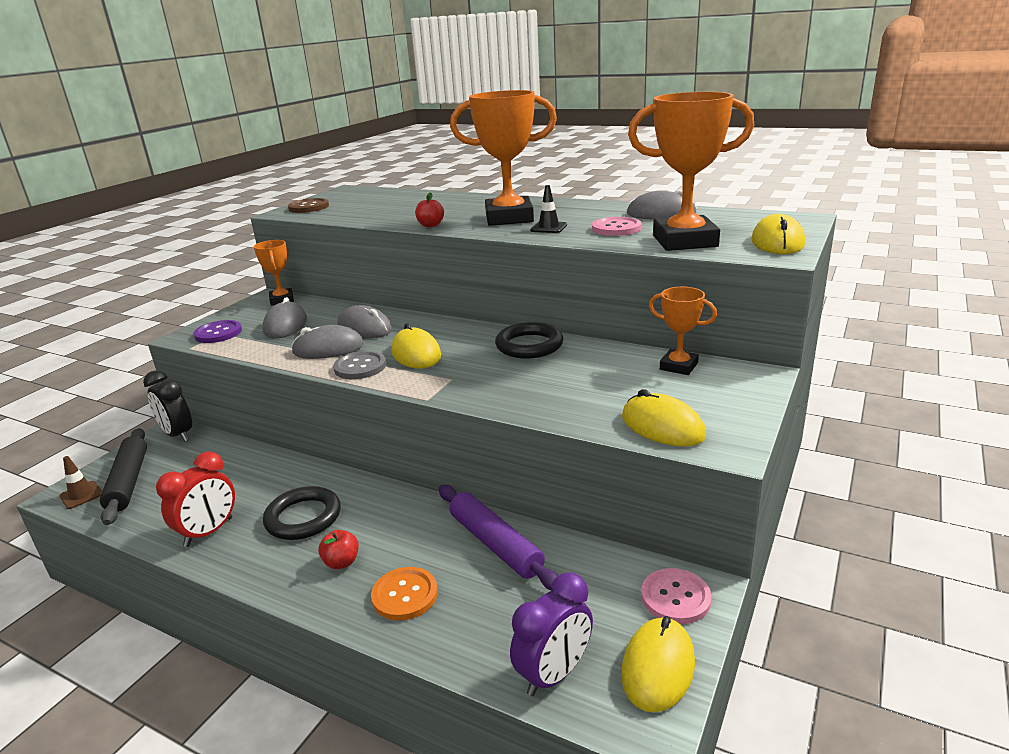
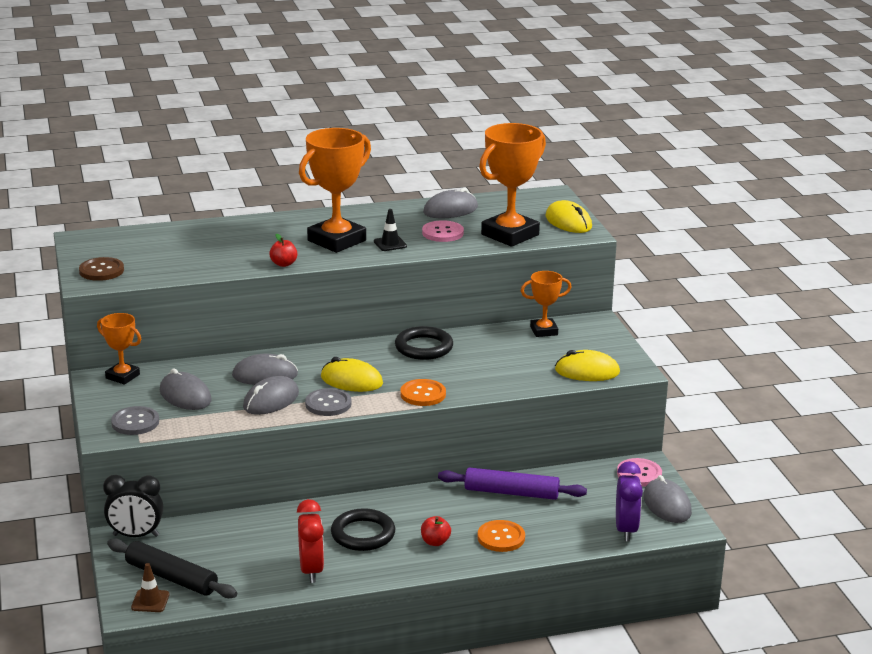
camera: 45 degrees left, 0 degrees up
purple button [194,320,242,343] -> grey button [111,406,159,435]
yellow mouse [621,616,695,712] -> grey mouse [643,475,692,523]
none -> orange button [400,379,446,406]

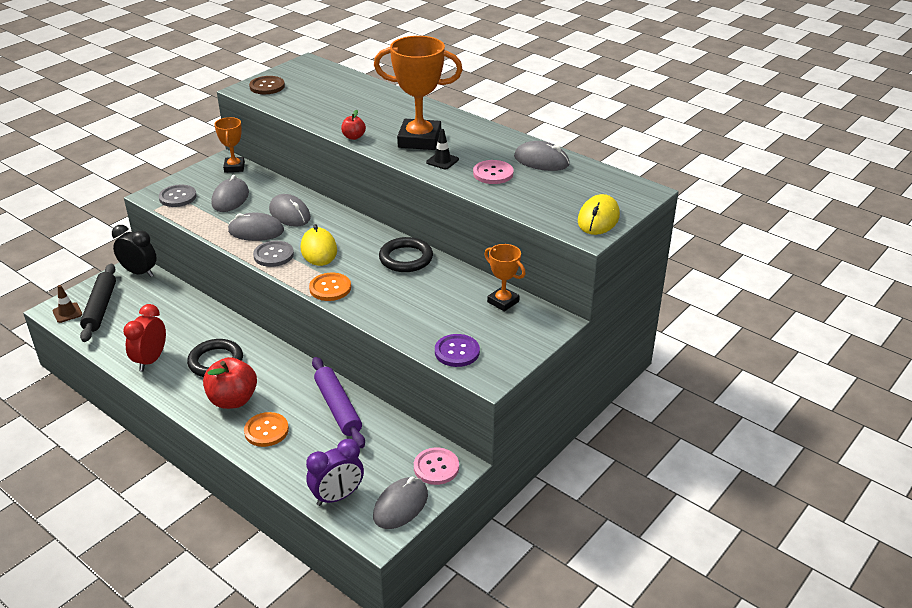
camera: 55 degrees right, 10 degrees up
black clock [103,475,163,537] -> black clock turned 150 degrees clockwise [112,225,157,277]
red clock [297,499,324,583] -> red clock turned 150 degrees clockwise [123,304,166,371]
red apple [421,516,451,546] -> red apple [203,357,257,409], size x1.94
orange trophy [479,123,546,247] -> none
yellow mouse [555,350,620,381] -> purple button [435,334,480,367]

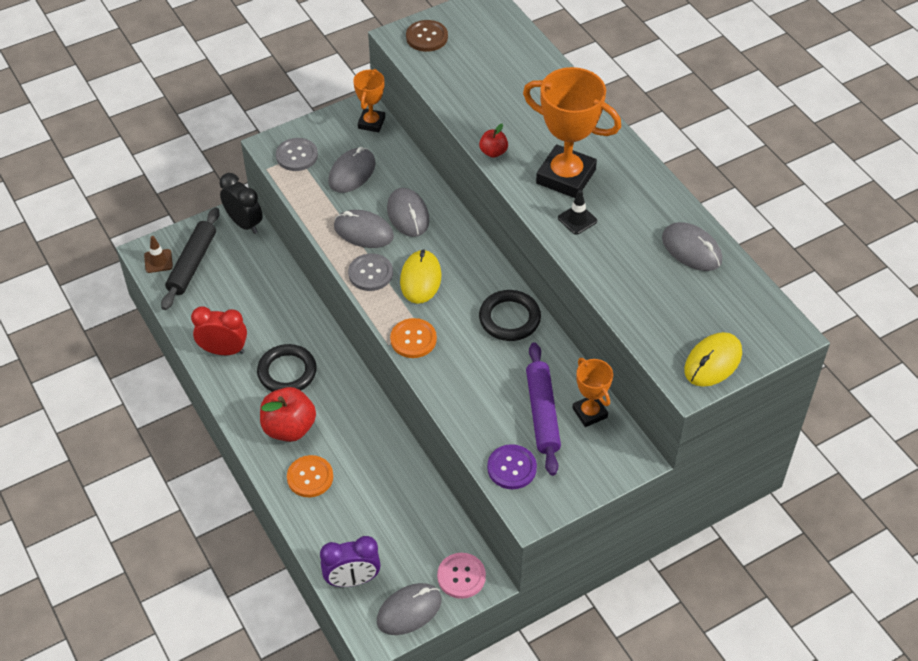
camera: 20 degrees right, 15 degrees up
red clock [123,304,166,371] -> red clock turned 60 degrees clockwise [191,307,247,355]
purple rolling pin [312,357,365,448] -> purple rolling pin moved to [526,342,561,476]
pink button [473,160,513,184] -> none

